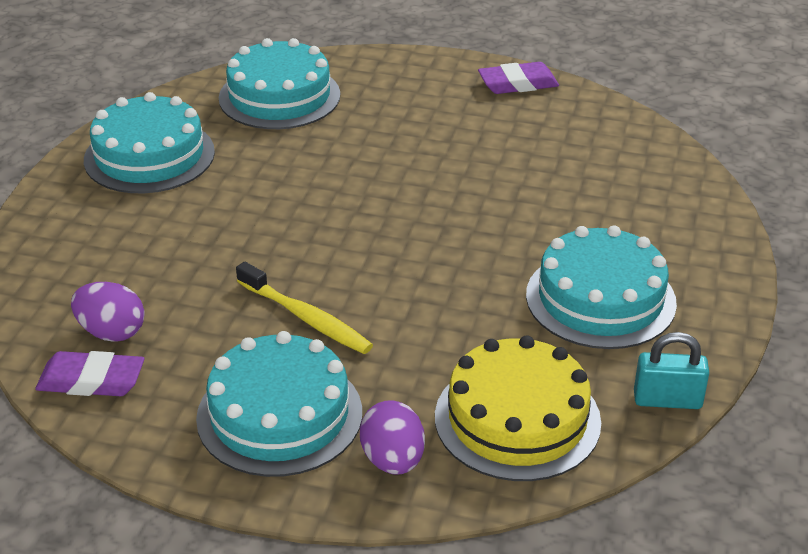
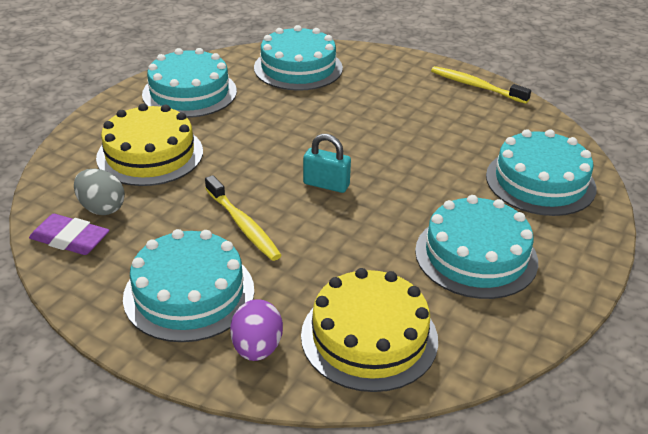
camera: 15 degrees right, 0 degrees up
purple egg [71,282,145,342] -> grey egg [74,169,125,215]
purple eraser [478,62,559,94] -> yellow toothbrush [431,66,531,104]
turquoise padlock [634,332,709,409] -> turquoise padlock moved to [303,134,351,193]
none -> yellow cake [96,103,203,186]
none -> turquoise cake [486,129,596,216]

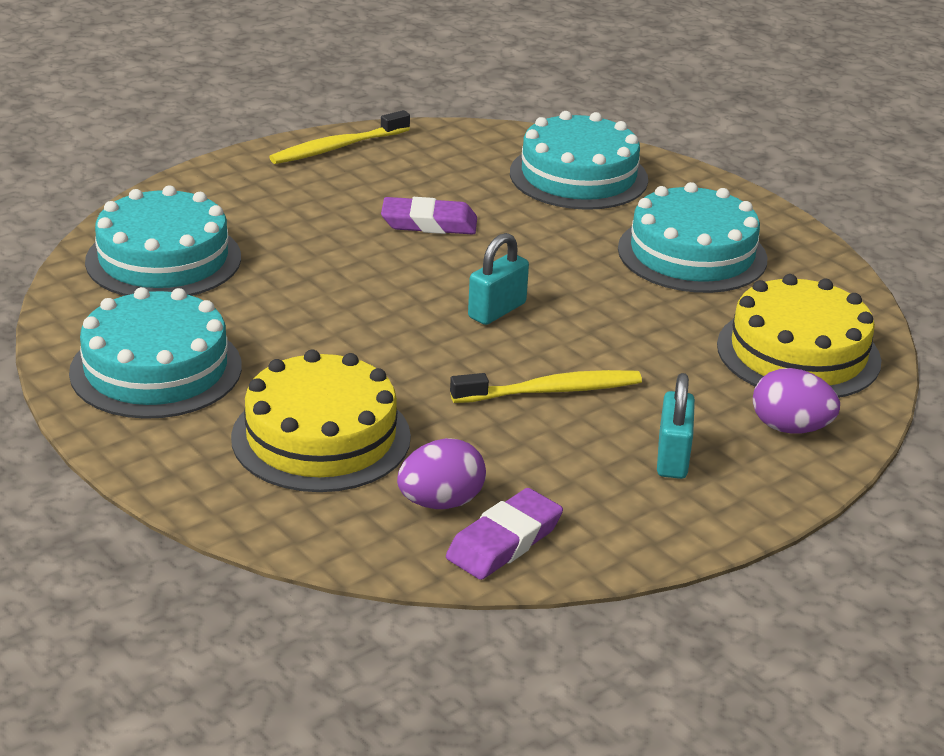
camera: 70 degrees left, 5 degrees down
grey egg [74,169,125,215] -> purple egg [397,438,486,509]
turquoise cake [123,229,254,342] -> turquoise padlock [657,373,695,479]
none -> purple eraser [381,197,477,234]

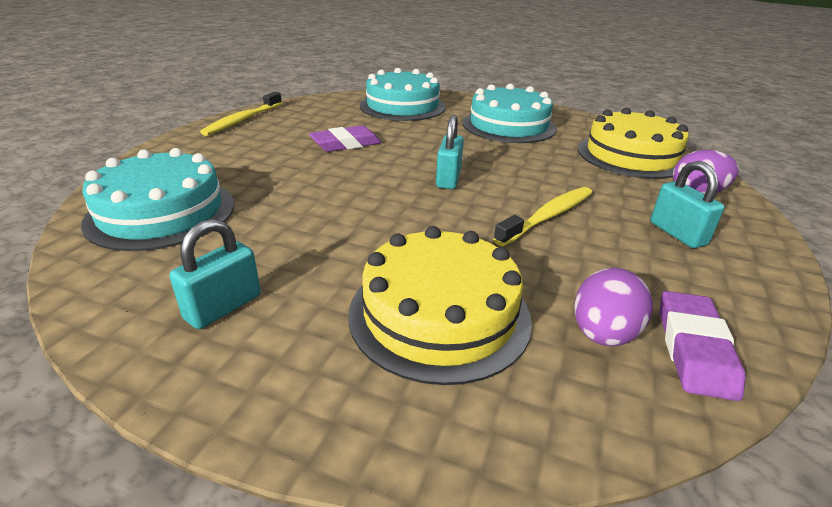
camera: 30 degrees left, 0 degrees up
turquoise cake [69,287,242,419] -> turquoise padlock [169,219,261,329]

